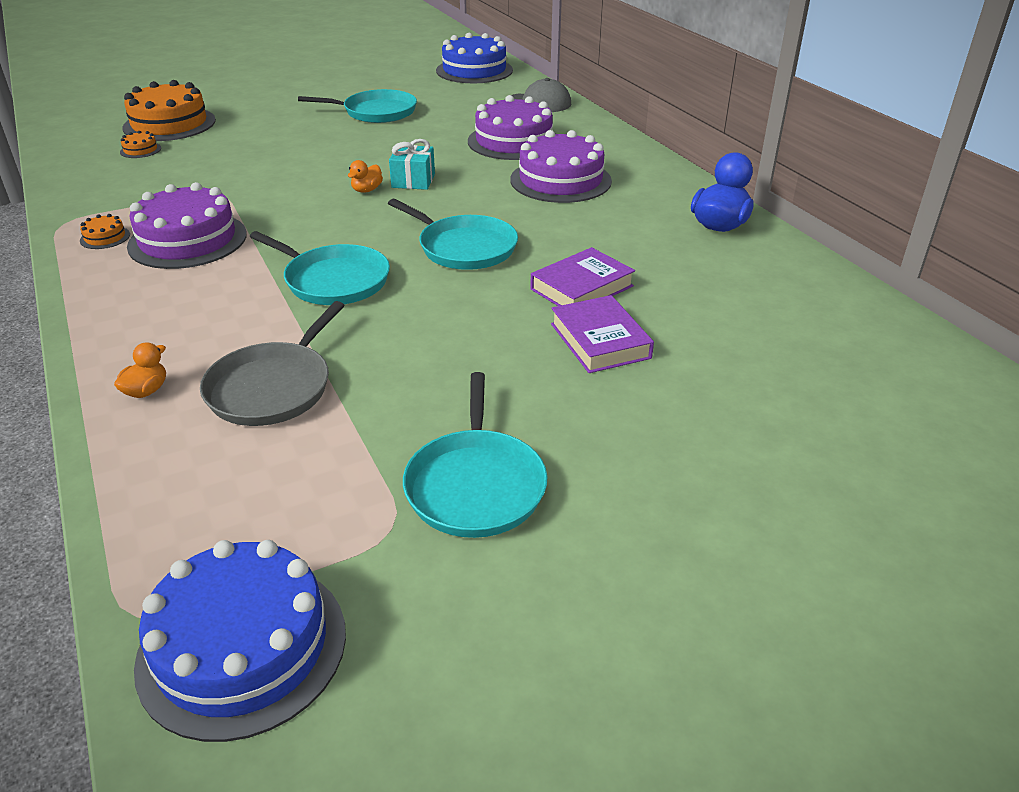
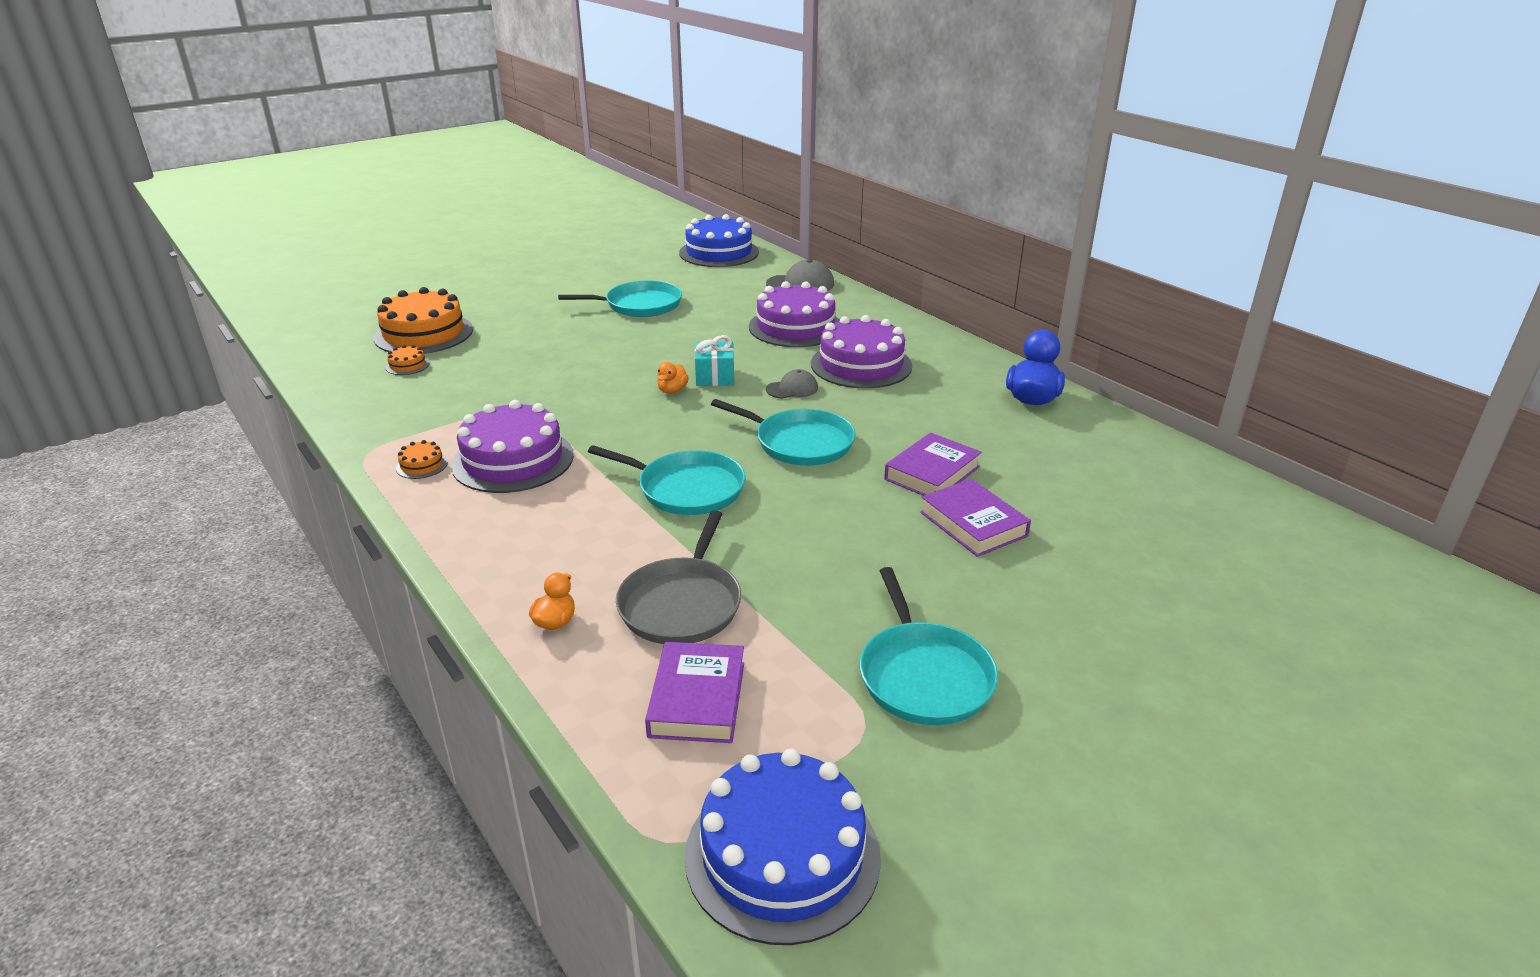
camera: 10 degrees left, 5 degrees down
none -> purple book [645,642,744,743]
none -> grey cap [766,369,818,399]

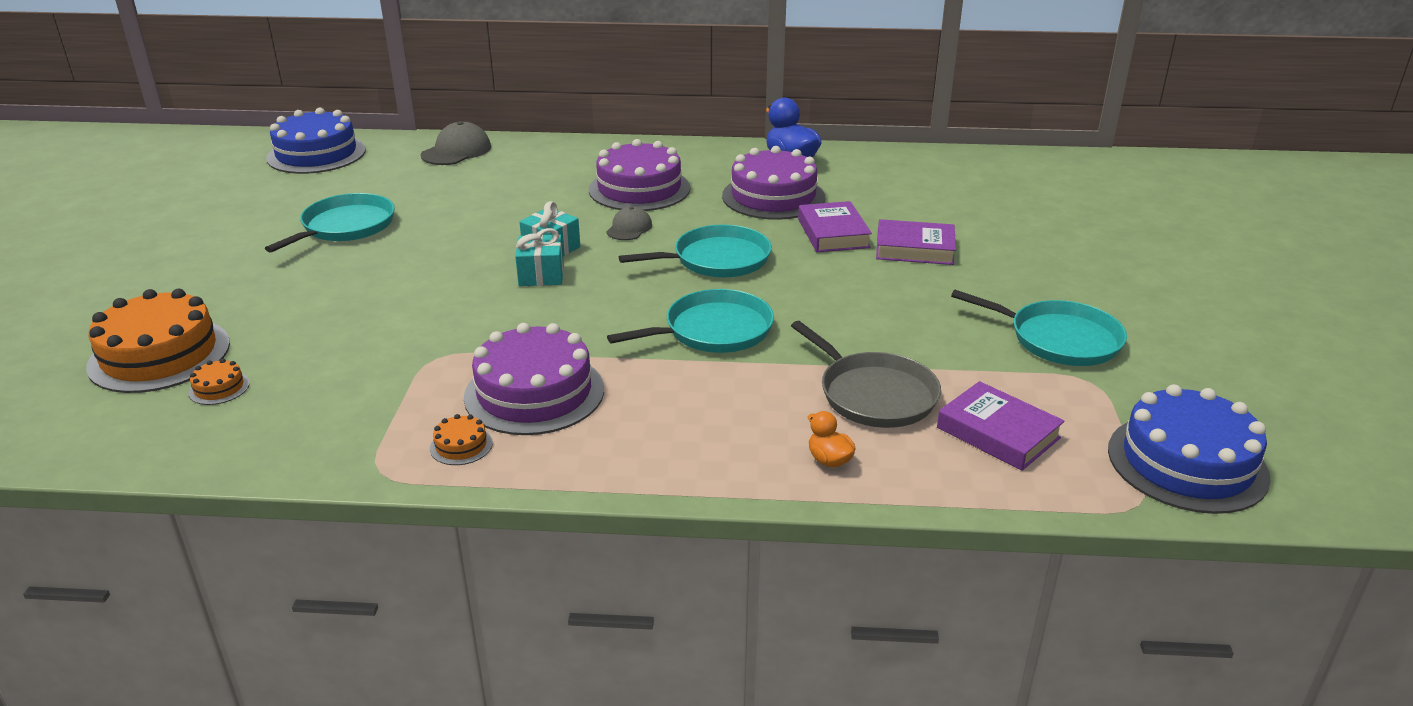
camera: 50 degrees left, 0 degrees up
orange duck [657,362,689,394] -> turquoise gift [515,228,564,286]
purple cake [749,281,840,347] -> purple cake moved to [722,146,825,220]

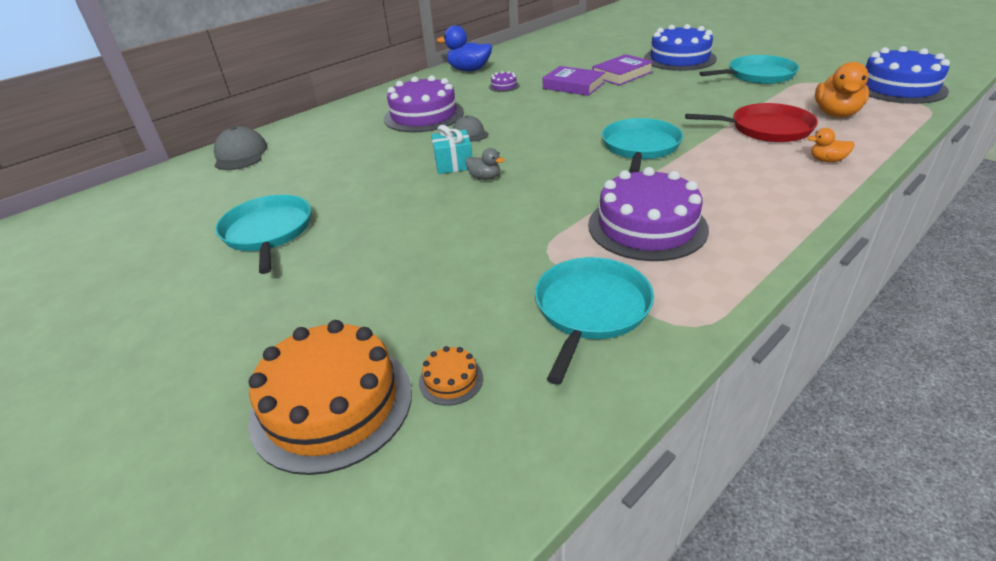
camera: 45 degrees left, 5 degrees up
blue cake [266,107,366,174] -> blue cake moved to [644,24,717,71]
orange cake [430,414,493,465] -> none
turquoise gift [515,228,564,286] -> grey duck [466,148,505,180]
turquoise pan [619,224,772,277] -> turquoise pan moved to [535,257,654,385]
purple cake [722,146,825,220] -> purple cake [489,71,519,92], size x0.42
grey pan [791,321,941,428] -> red pan [685,103,818,142]
purple book [937,381,1065,471] -> orange duck [815,62,869,117]

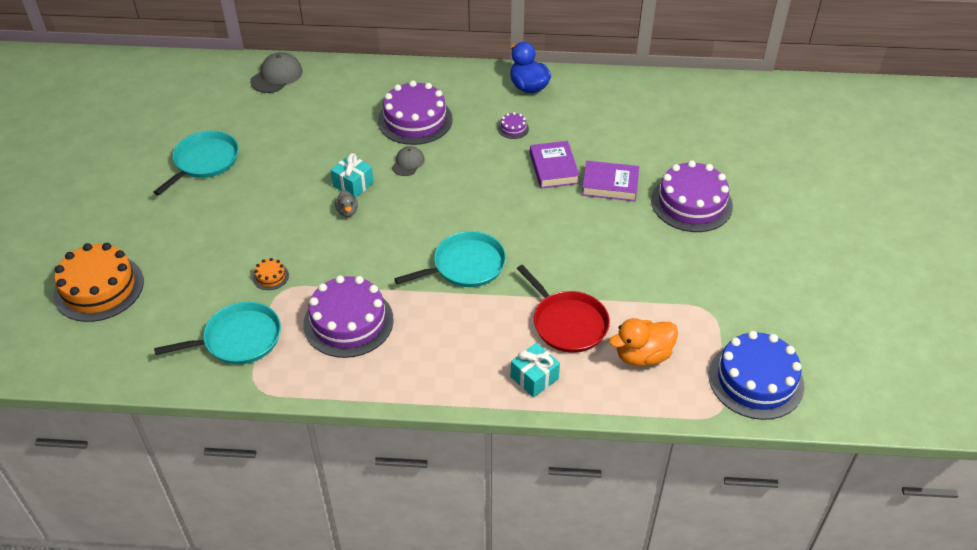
camera: 45 degrees right, 10 degrees up
orange cake [419,346,483,406] -> orange cake moved to [253,258,289,290]
blue cake [644,24,717,71] -> purple cake [651,160,733,232]
turquoise pan [700,55,799,84] -> none
orange duck [807,128,855,162] -> turquoise gift [511,343,560,398]

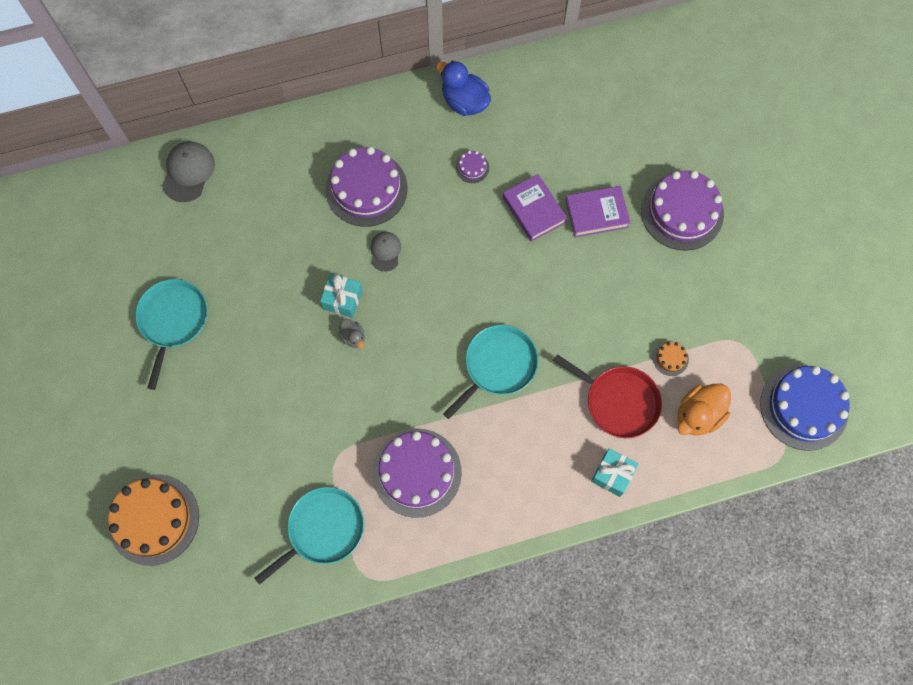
camera: 20 degrees left, 25 degrees up
orange cake [253,258,289,290] -> orange cake moved to [653,342,689,376]

